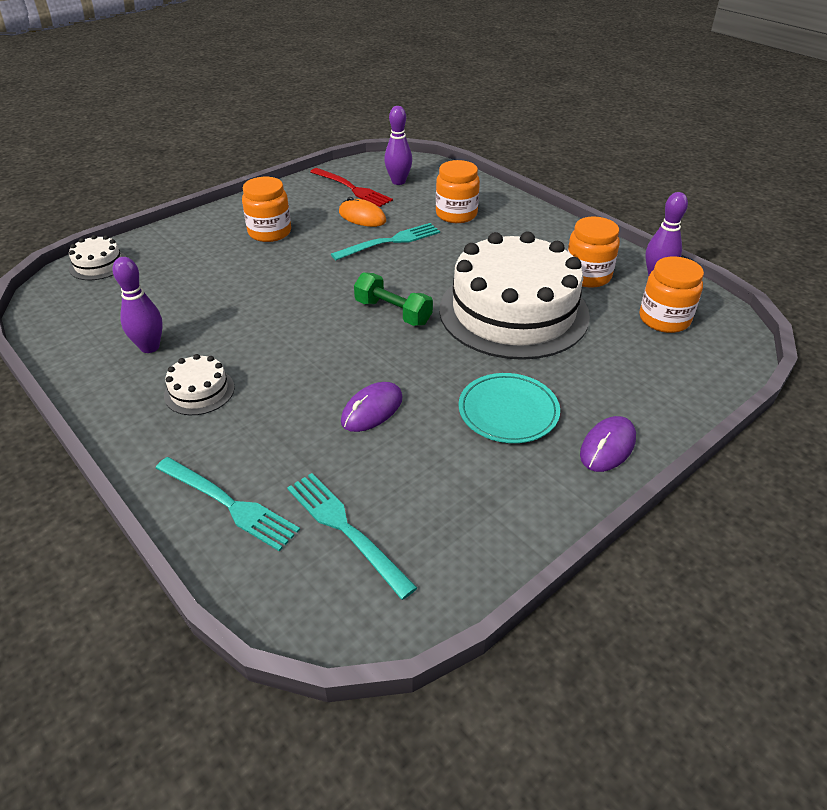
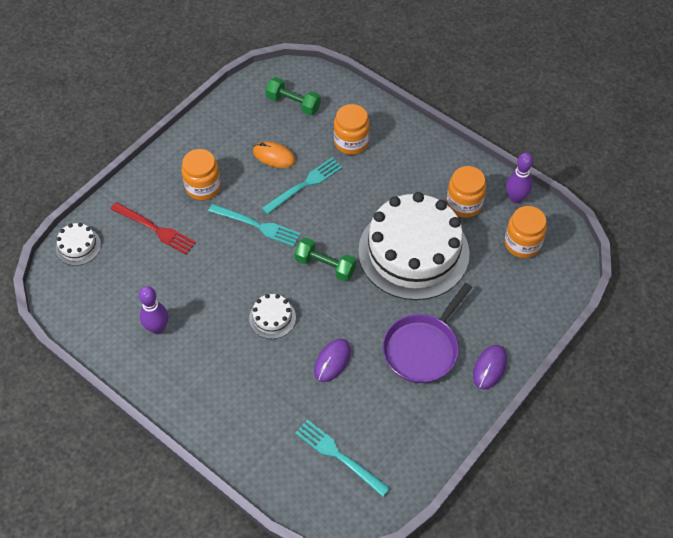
camera: 10 degrees left, 15 degrees up
turquoise fork [156,457,300,551] -> turquoise fork moved to [208,204,301,247]
white cake [164,354,235,415] -> white cake moved to [249,294,296,339]
red fork [310,168,393,207] -> red fork moved to [111,202,196,254]
purple bowling pin [384,106,412,185] -> green dumbbell [265,77,321,115]
turquoise plate [459,373,560,443] -> purple pan [383,283,472,383]

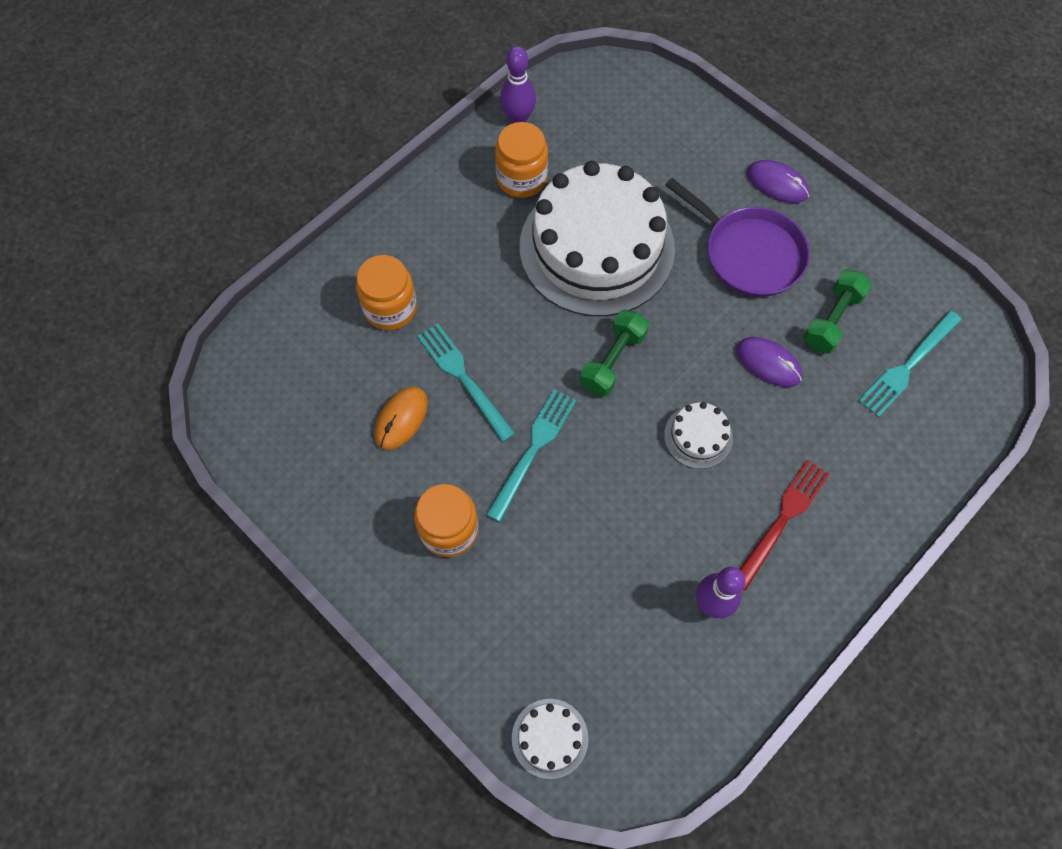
camera: 85 degrees left, 10 degrees up
red fork [111,202,196,254] -> red fork moved to [740,459,830,591]
green dumbbell [265,77,321,115] -> green dumbbell moved to [803,270,872,354]
orange jar [505,206,547,258] -> none

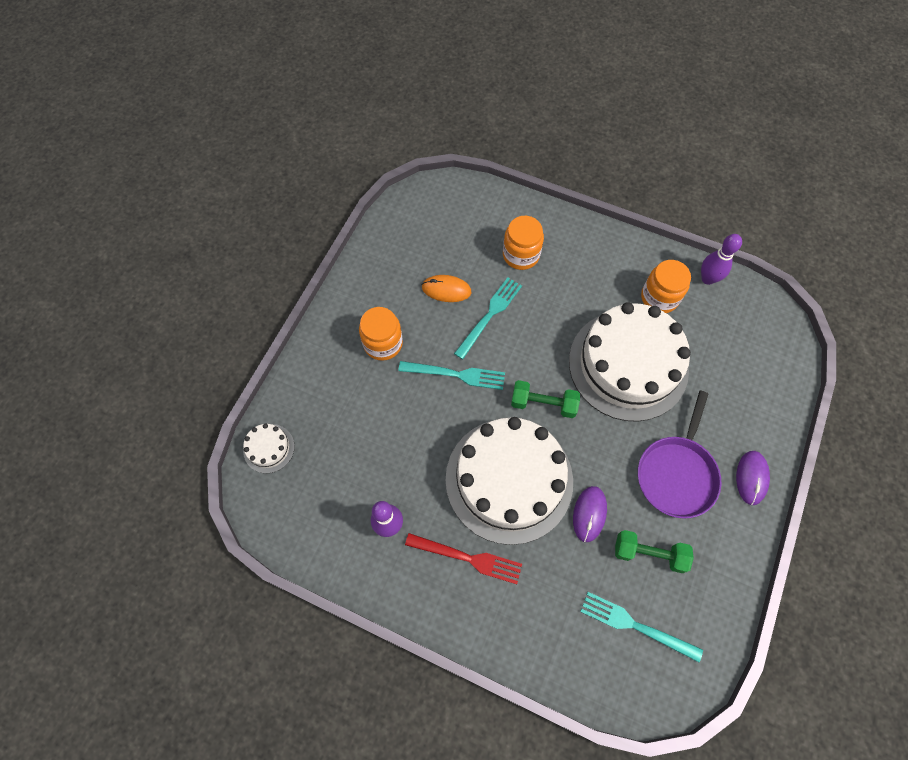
camera: 70 degrees right, 0 degrees up
white cake [664,402,733,469] -> white cake [446,417,573,545], size x2.46

